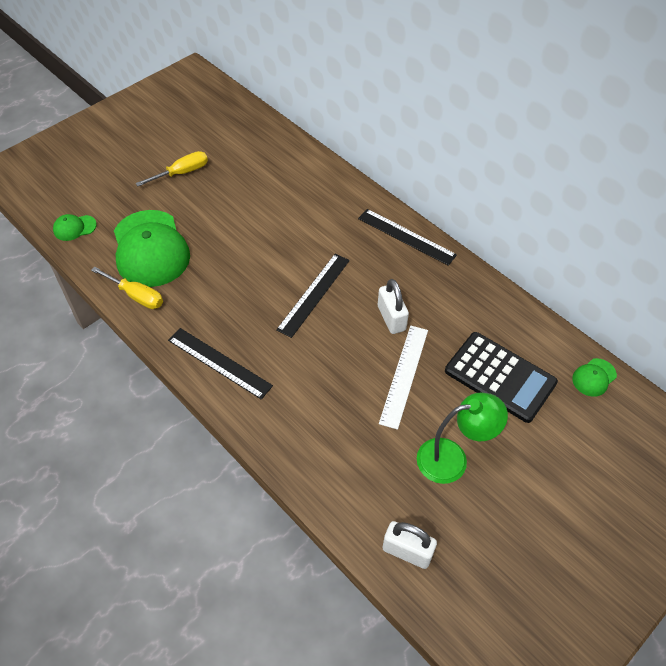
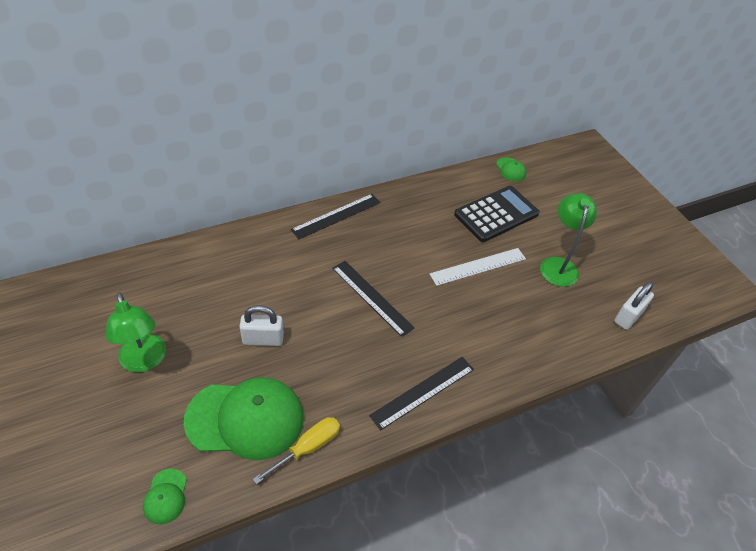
camera: 75 degrees left, 5 degrees down
yellow screwdriver [136,151,208,186] -> green lamp [106,292,166,372]
white padlock [378,279,409,334] -> white padlock moved to [239,305,284,346]
white ruler [379,326,428,430] -> white ruler turned 60 degrees counterclockwise [430,248,526,286]

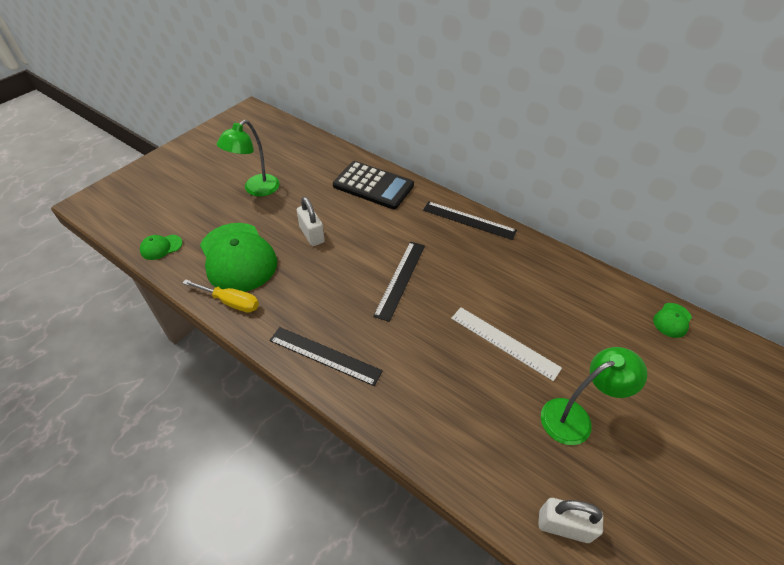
camera: 65 degrees right, 0 degrees up
black calculator [454,186,540,242] -> black calculator moved to [333,161,414,209]

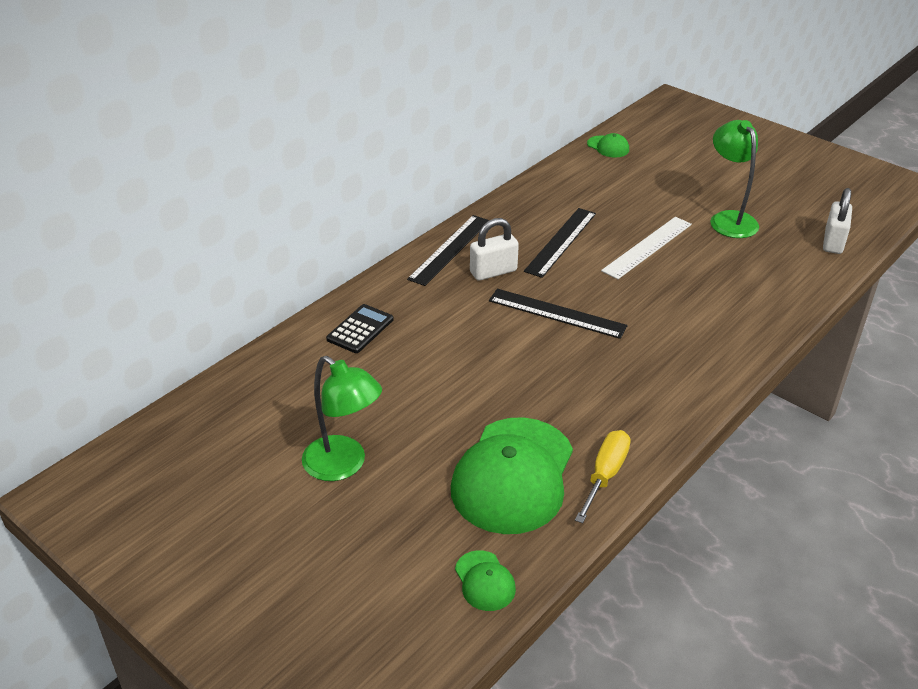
camera: 85 degrees left, 10 degrees down
green cap [200,223,277,292] -> green cap turned 135 degrees clockwise [451,417,573,534]
black ruler [269,327,383,386] -> black ruler moved to [524,208,596,278]
white padlock [297,197,325,246] -> white padlock moved to [470,218,519,281]
black calculator [333,161,414,209] -> black calculator [326,304,394,353], size x0.56

